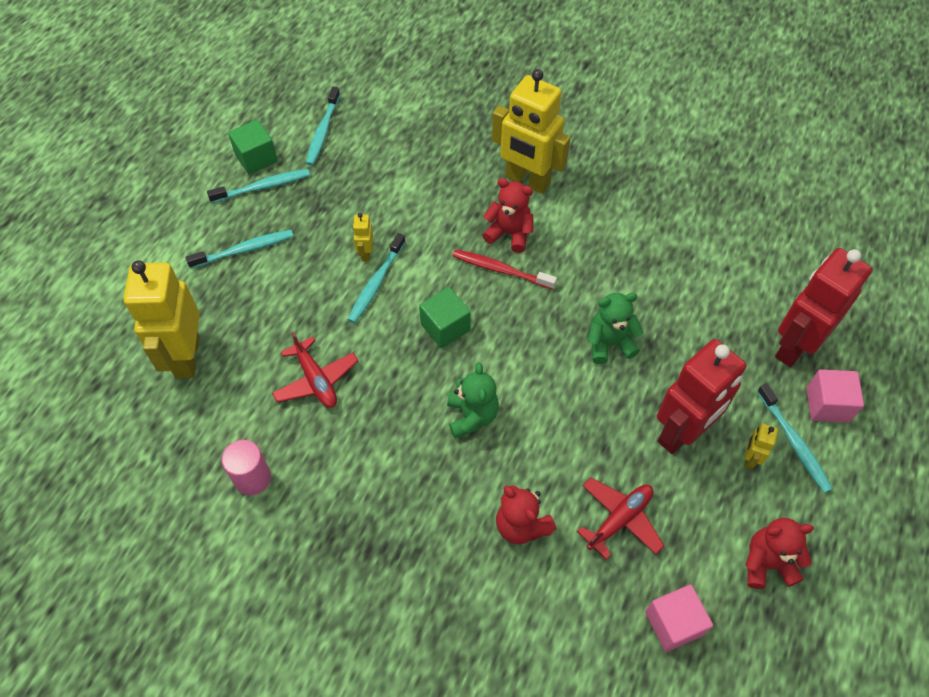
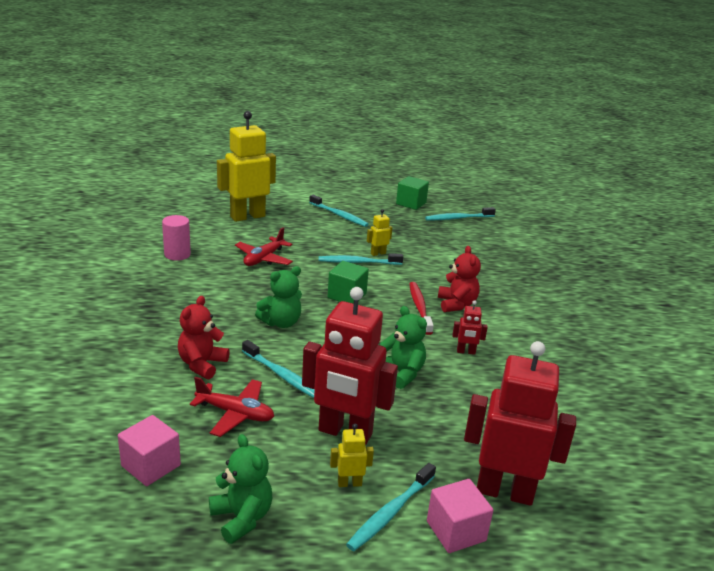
camera: 60 degrees right, 30 degrees down
turquoise toothbrush [207,169,310,203] -> turquoise toothbrush moved to [242,340,315,398]
yellow robot [492,69,571,194] -> none
red teddy bear [745,518,814,589] -> green teddy bear [209,434,272,544]
none -> red robot [452,300,488,355]

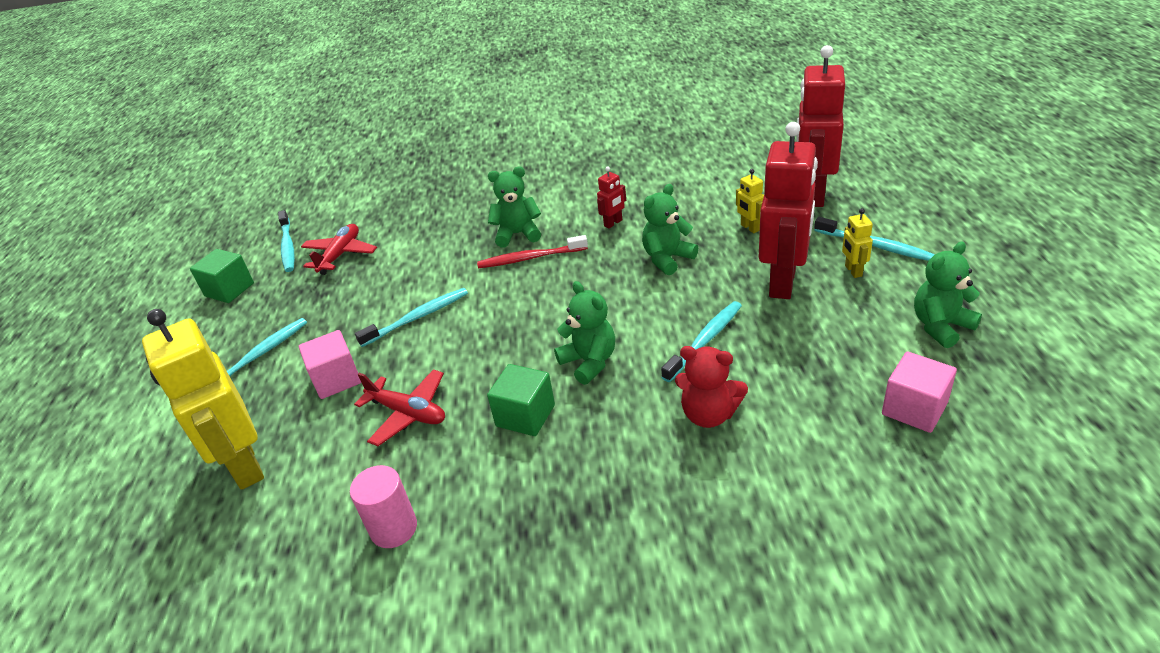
camera: 85 degrees left, 10 degrees up
red plane [190,377,274,437] -> red plane moved to [301,224,377,275]
turquoise toothbrush [319,253,403,265] -> turquoise toothbrush turned 120 degrees counterclockwise [355,288,468,347]
green cube [328,261,369,304] -> green cube moved to [487,364,555,436]
yellow robot [367,209,392,256] -> yellow robot moved to [736,169,764,233]
pink cube [427,479,493,553] -> pink cube moved to [299,330,361,399]
red teddy bear [438,246,481,312] -> green teddy bear [488,166,541,247]
red robot [452,300,488,355] -> red robot turned 45 degrees clockwise [597,167,626,228]

